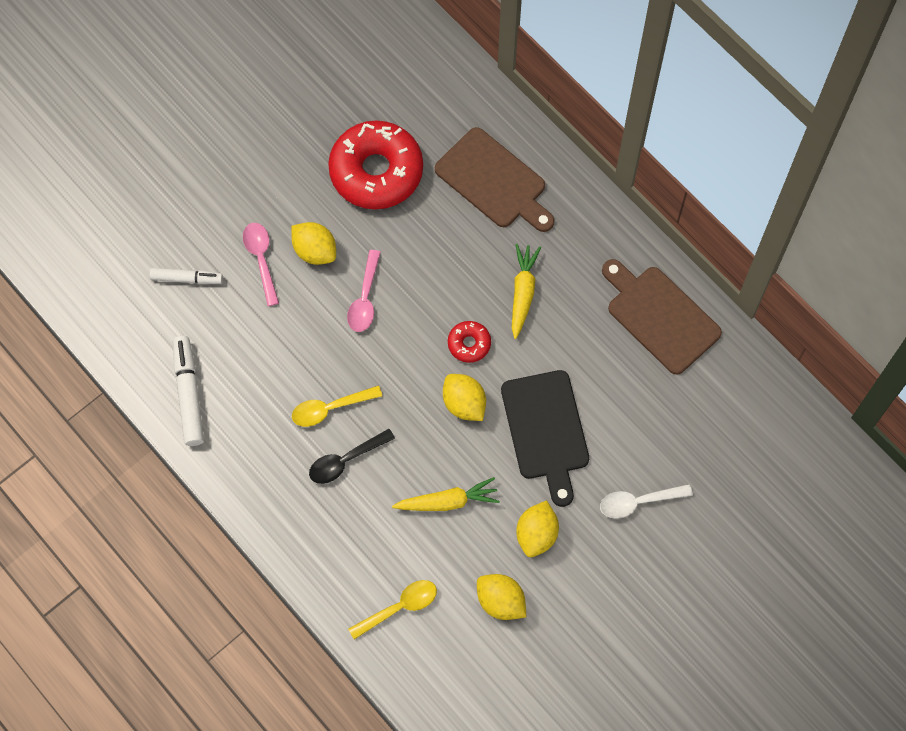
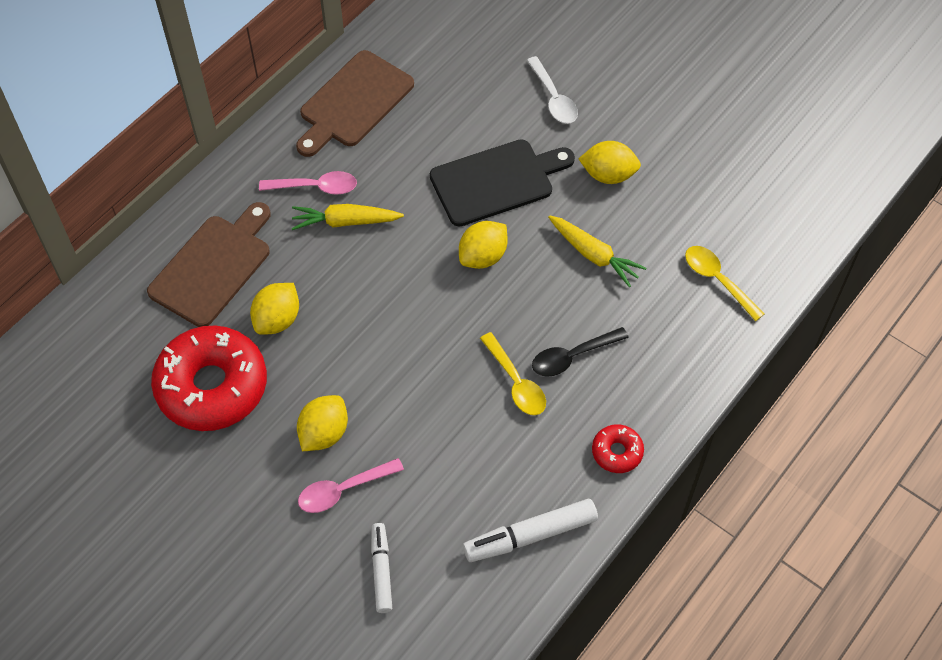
camera: 100 degrees left, 10 degrees down
black spoon [309,429,395,484] -> black spoon turned 105 degrees clockwise [532,327,629,377]
pink spoon [347,250,381,332] -> pink spoon moved to [259,171,357,195]
yellow carrot [392,477,499,511] -> yellow carrot turned 150 degrees clockwise [548,215,646,287]
red donut [448,321,491,363] -> red donut moved to [592,424,644,473]
yellow lemon [477,574,526,620] -> yellow lemon moved to [250,283,299,335]

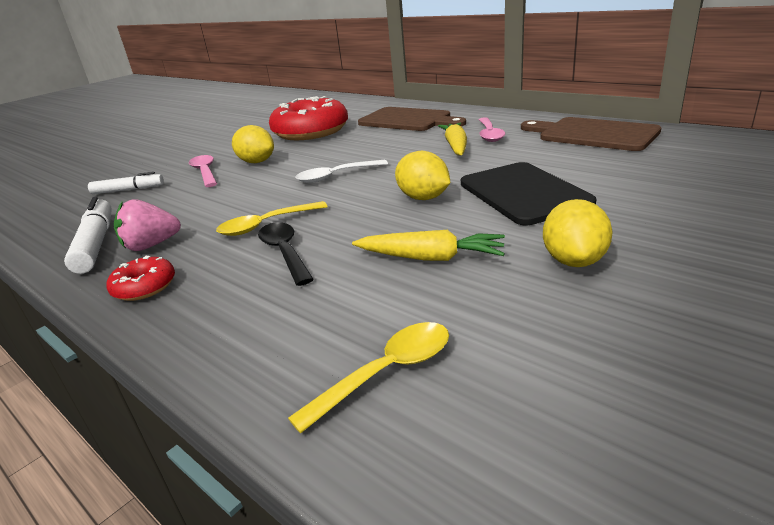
camera: 95 degrees right, 30 degrees down
yellow lemon [250,283,299,335] -> none
white spoon [526,56,578,124] -> white spoon moved to [296,160,388,183]
yellow carrot [548,215,646,287] -> yellow carrot turned 120 degrees counterclockwise [352,230,505,261]
none -> pink strawberry [114,199,181,251]

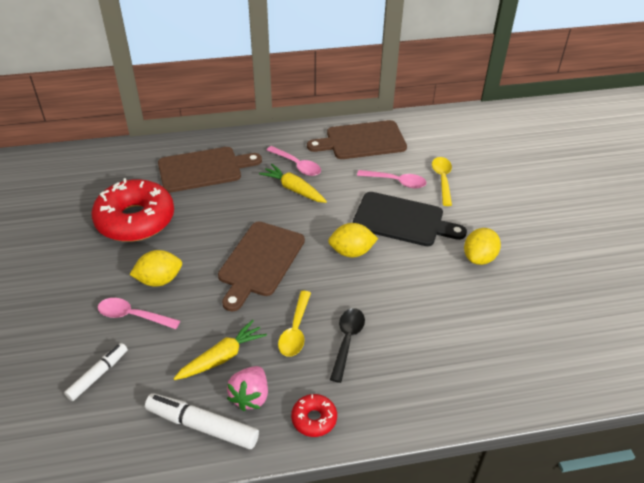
camera: 55 degrees left, 15 degrees up
black spoon [258,222,314,286] -> black spoon turned 90 degrees clockwise [330,308,365,383]
yellow spoon [288,322,449,434] -> yellow spoon moved to [432,157,452,206]
white spoon [296,160,388,183] -> brown cutting board [218,222,305,311]
yellow carrot [352,230,505,261] -> yellow carrot moved to [173,320,267,380]
yellow lemon [543,199,612,267] -> yellow lemon turned 75 degrees clockwise [464,228,501,265]
none -> pink spoon [357,170,427,188]

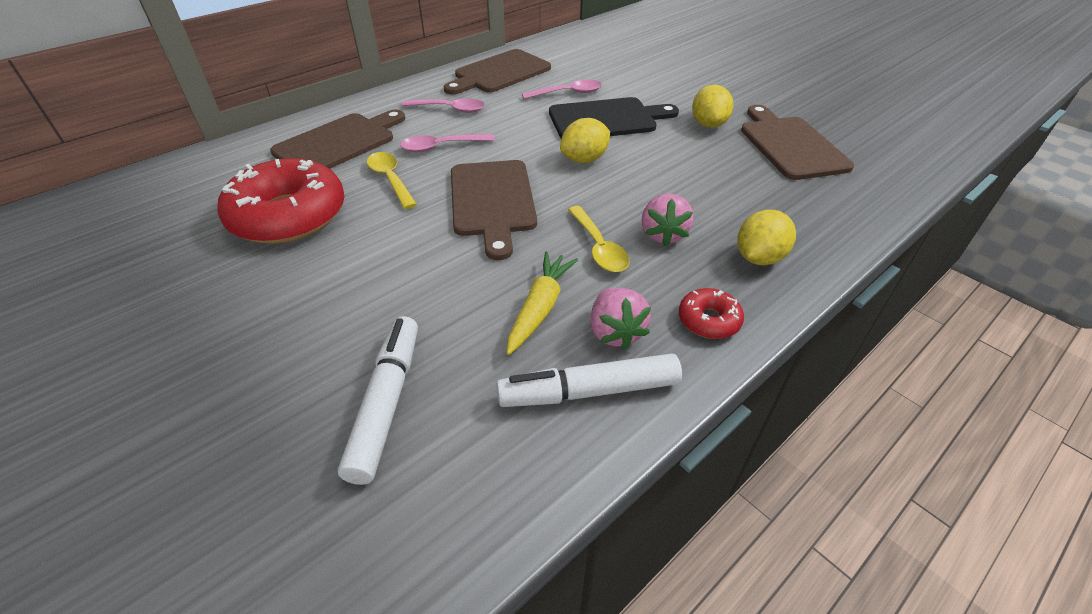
camera: 30 degrees left, 0 degrees up
white marker [64,343,128,401] -> white marker [338,316,418,485], size x1.53
pink spoon [98,298,180,329] -> pink spoon moved to [400,134,495,152]
yellow lemon [129,250,182,287] -> yellow lemon moved to [737,210,796,265]
yellow carrot [259,164,327,203] -> none
black spoon [330,308,365,383] -> pink strawberry [642,194,694,246]
yellow spoon [432,157,452,206] -> yellow spoon moved to [367,152,417,209]
none -> brown cutting board [741,105,854,180]

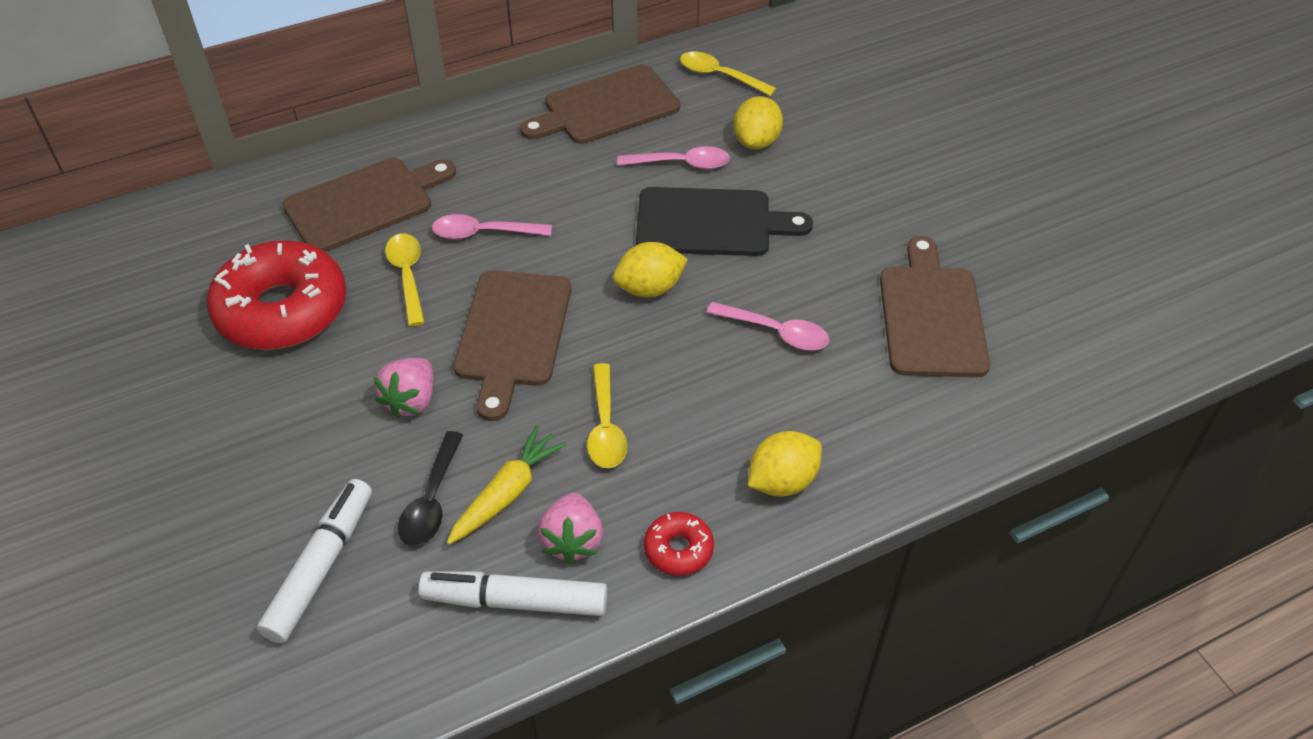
camera: 15 degrees right, 5 degrees up
pink spoon [402,98,485,113] -> pink spoon moved to [706,302,829,351]
pink strawberry [642,194,694,246] -> pink strawberry moved to [374,358,434,418]
yellow lemon [692,85,733,128] -> yellow lemon moved to [733,96,783,149]
none -> black spoon [398,431,463,546]
none -> yellow spoon [680,51,777,96]

